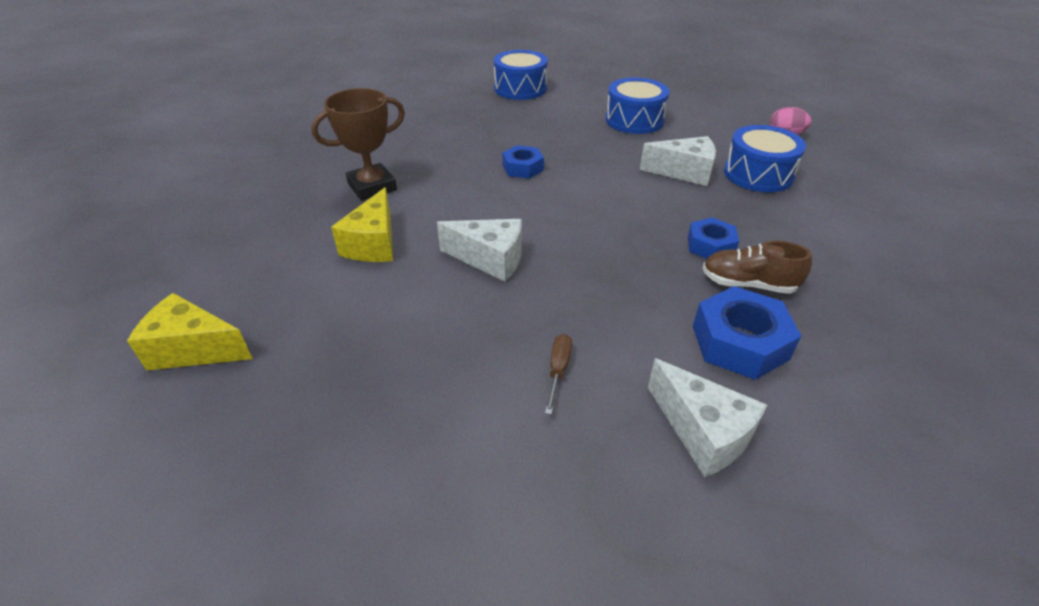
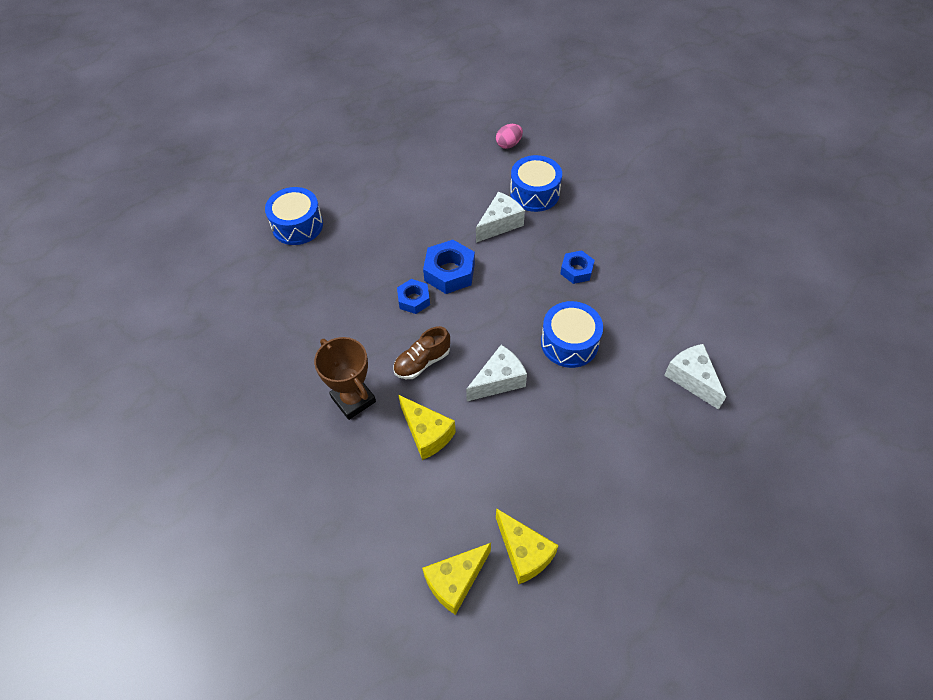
camera: 50 degrees left, 15 degrees up
brown trophy [311,88,405,201] -> brown trophy turned 45 degrees counterclockwise [314,337,376,420]
brown screwdriver [545,334,572,415] -> none
blue drum [606,78,670,134] -> blue drum moved to [541,301,603,368]
white cheese [648,358,767,477] -> white cheese turned 120 degrees counterclockwise [664,344,726,410]
blue nut [693,286,801,380] -> blue nut moved to [423,240,475,294]
brown shoe [702,241,812,294] -> brown shoe moved to [393,326,450,379]
none -> yellow cheese [496,508,559,584]

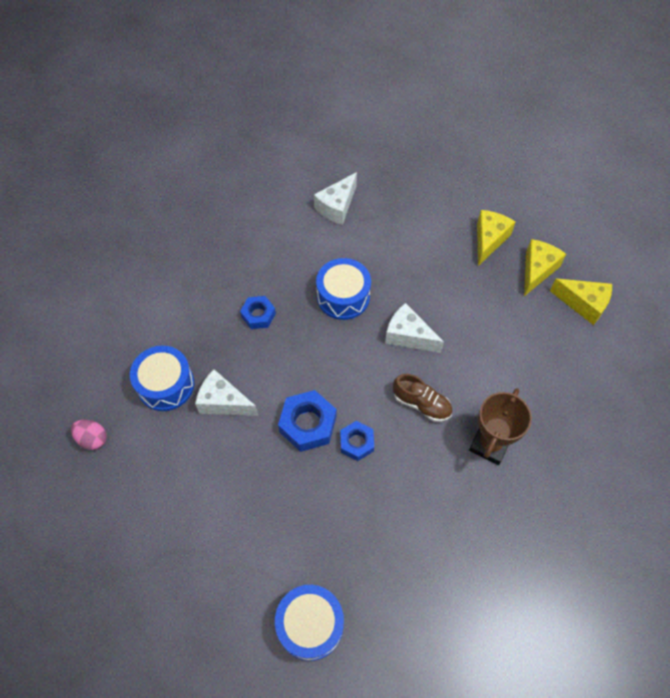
camera: 115 degrees left, 5 degrees up
yellow cheese [398,395,456,460] -> yellow cheese moved to [477,210,516,266]

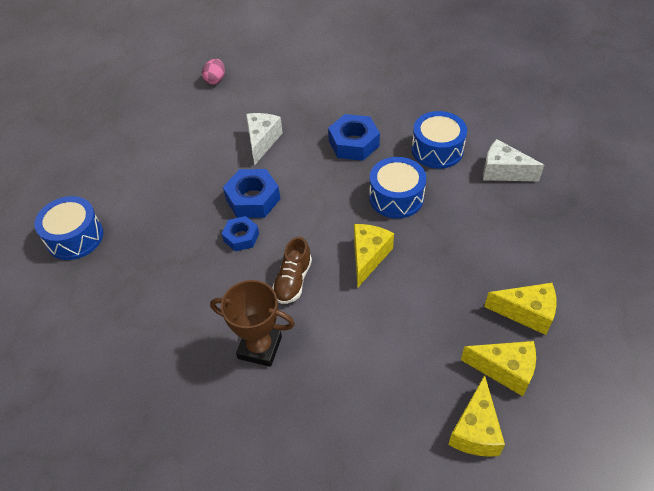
camera: 80 degrees right, 10 degrees down
blue drum [130,346,194,411] -> blue drum moved to [412,111,467,169]
blue nut [240,296,276,329] -> blue nut [328,114,380,161], size x1.59
white cheese [385,303,444,353] -> yellow cheese [354,224,394,288]

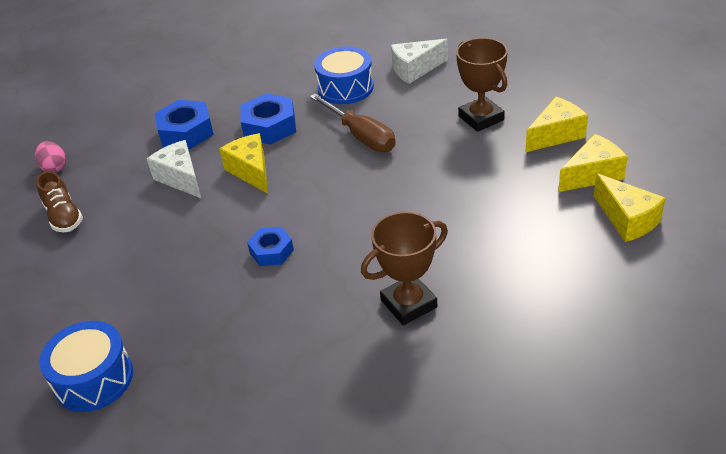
camera: 45 degrees left, 10 degrees down
blue nut [223,169,280,218] -> blue nut moved to [154,100,214,149]
brown shoe [272,237,312,304] -> brown shoe moved to [36,171,83,232]
yellow cheese [354,224,394,288] -> yellow cheese moved to [219,133,268,194]
blue drum [369,157,426,219] -> brown screwdriver [310,93,396,152]
none -> brown trophy [456,38,508,132]

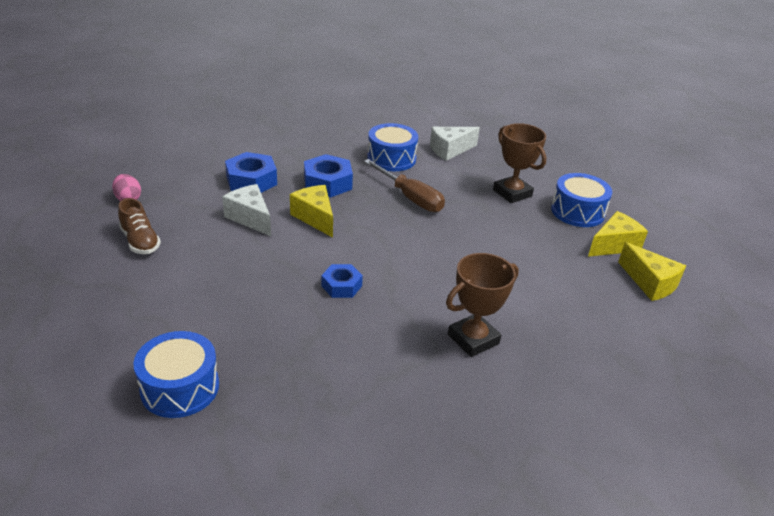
camera: 10 degrees left, 5 degrees down
yellow cheese [526,97,588,152] -> blue drum [551,173,612,227]

